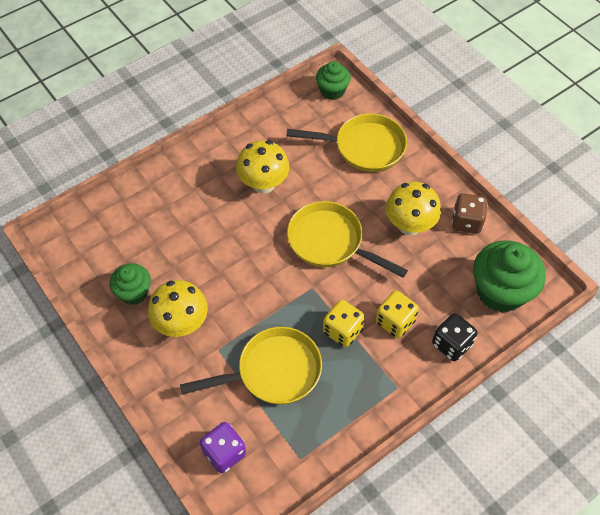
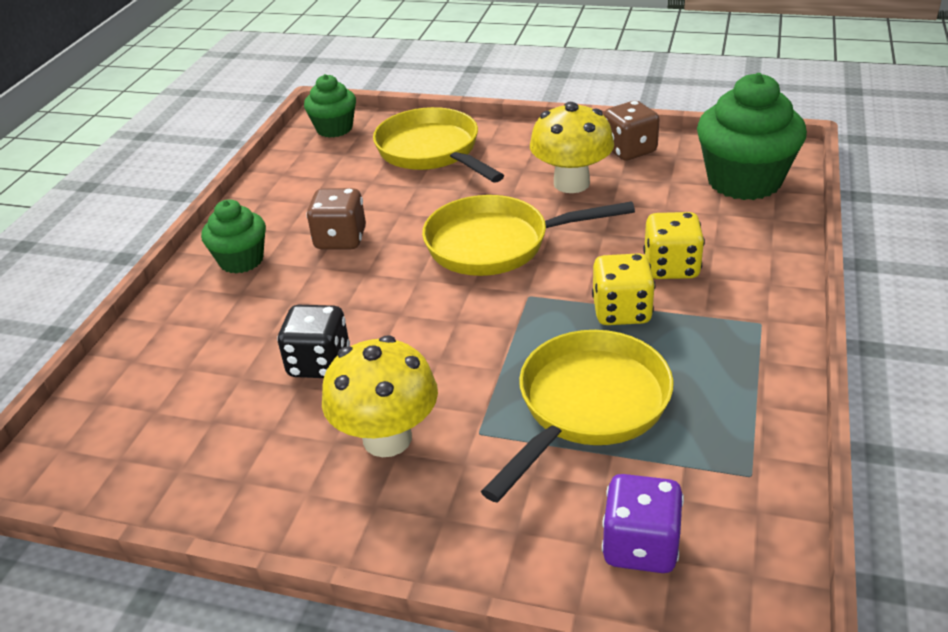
camera: 35 degrees left, 20 degrees down
green cupcake [110,263,151,305] -> green cupcake moved to [201,199,266,273]
yellow mushroom [236,140,290,194] -> brown dice [306,188,366,249]
yellow pan [286,113,407,172] -> yellow pan turned 90 degrees counterclockwise [373,107,504,182]
black dice [432,313,478,361] -> black dice moved to [277,305,350,378]

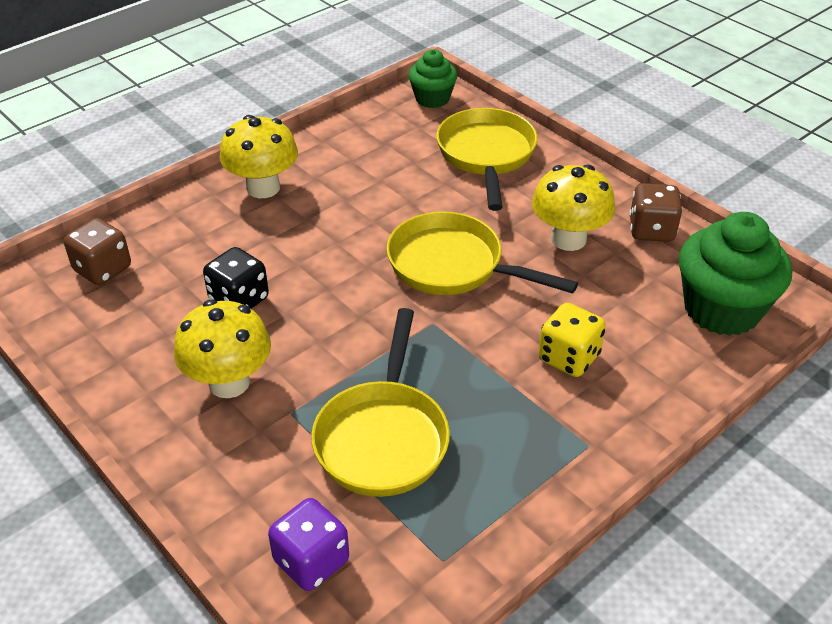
camera: 30 degrees right, 5 degrees up
green cupcake [201,199,266,273] -> yellow mushroom [220,115,298,198]
brown dice [306,188,366,249] -> brown dice moved to [64,218,131,285]
yellow pan [481,330,673,503] -> yellow pan turned 120 degrees clockwise [311,308,450,497]
yellow dice [592,253,655,325] -> none

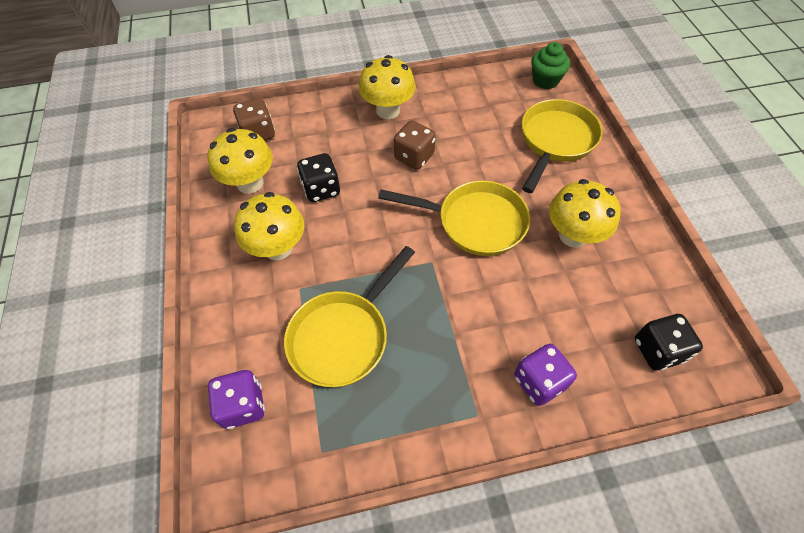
camera: 30 degrees right, 15 degrees up
yellow pan [386,211,578,295] -> yellow pan turned 135 degrees clockwise [378,180,530,256]
yellow dice [538,303,606,377] -> none
brown dice [629,183,682,242] -> brown dice moved to [394,121,436,170]
green cupcake [679,212,792,336] -> black dice [635,314,703,370]
none -> yellow mushroom [207,128,273,194]
none -> purple dice [514,344,577,406]

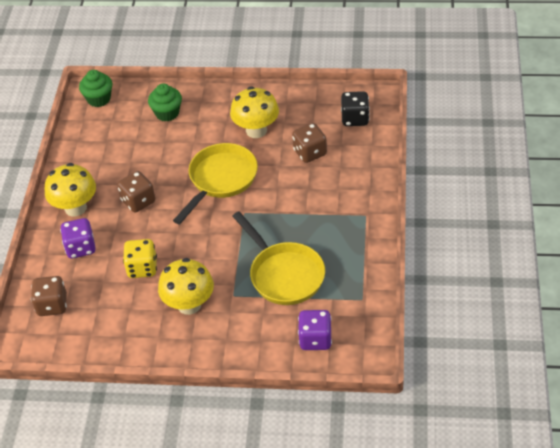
camera: 70 degrees left, 10 degrees down
yellow mushroom [207,128,273,194] -> none
black dice [297,153,340,202] -> yellow dice [123,239,157,278]
purple dice [514,344,577,406] -> purple dice moved to [60,218,95,258]
yellow pan [522,99,602,193] -> green cupcake [148,84,182,121]
none -> brown dice [292,123,327,163]

